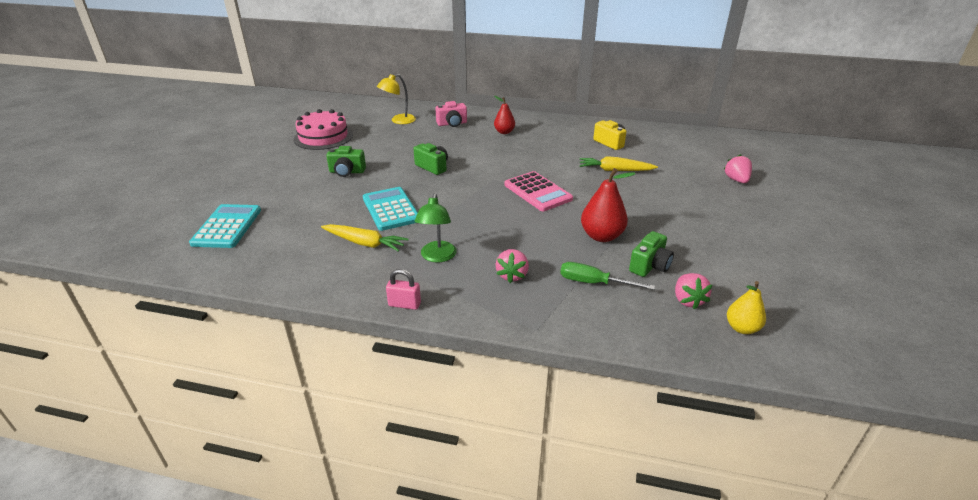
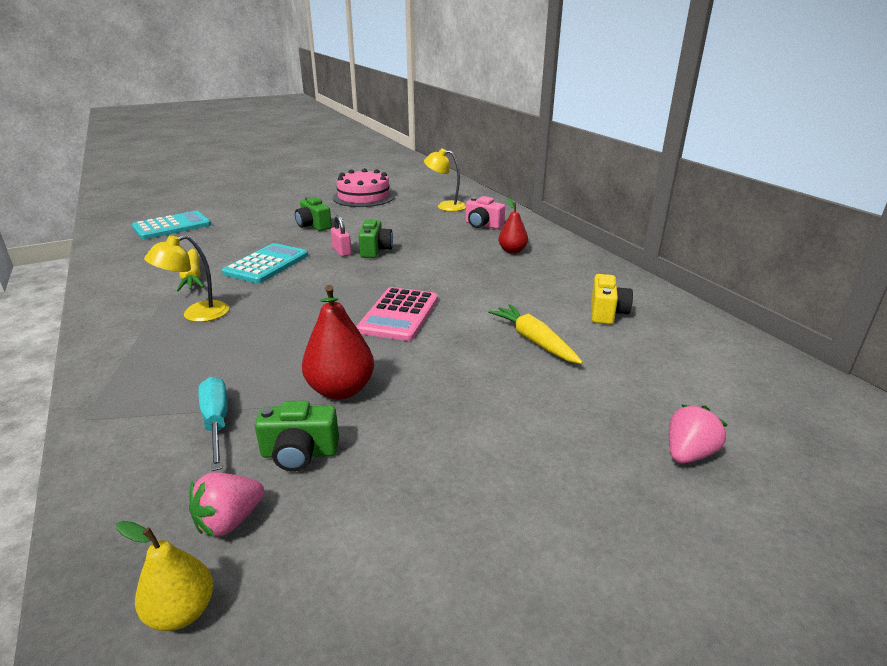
camera: 50 degrees right, 5 degrees down
pink padlock [386,269,421,310] -> pink padlock moved to [331,215,352,257]
green lamp [415,193,457,262] -> yellow lamp [144,235,229,322]
pink strawberry [496,249,529,283] -> none
green screwdriver [560,262,655,290] -> turquoise screwdriver [198,377,228,471]

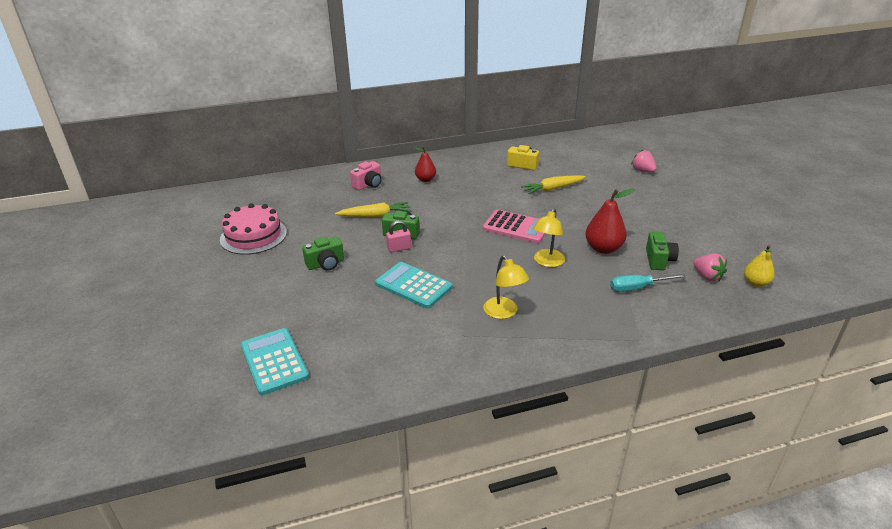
camera: 80 degrees left, 5 degrees up
yellow carrot [176,248,204,291] -> yellow carrot moved to [335,202,410,217]
yellow lamp [424,148,466,211] -> yellow lamp moved to [533,208,565,267]

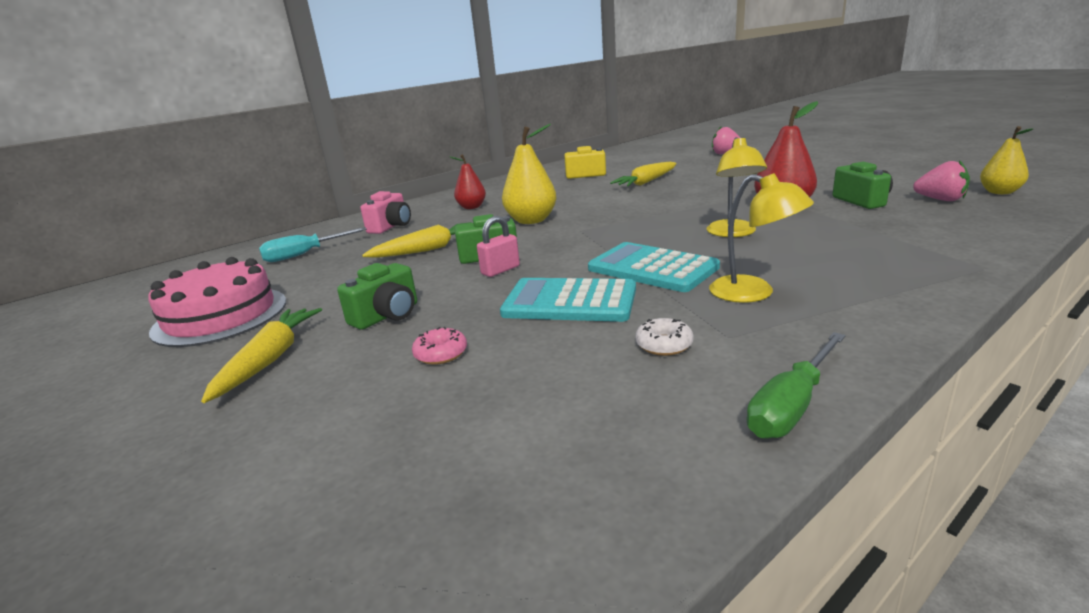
camera: 20 degrees left, 10 degrees down
turquoise calculator [241,328,309,395] -> turquoise calculator moved to [588,242,720,292]
pink calculator [483,210,546,243] -> none
turquoise screwdriver [610,274,687,292] -> turquoise screwdriver moved to [259,227,367,262]
none -> yellow carrot [201,308,322,403]
none -> pink donut [412,327,467,365]
none -> yellow pear [502,124,556,224]
none -> white donut [635,318,694,356]
none -> green screwdriver [747,332,846,439]

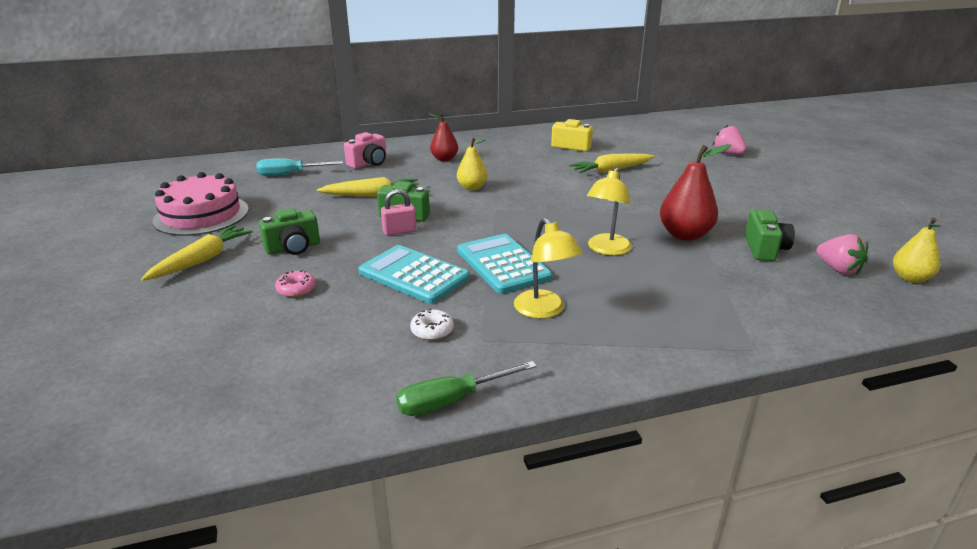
camera: 20 degrees right, 5 degrees up
yellow pear [502,124,556,224] -> yellow pear [457,138,488,191], size x0.64

